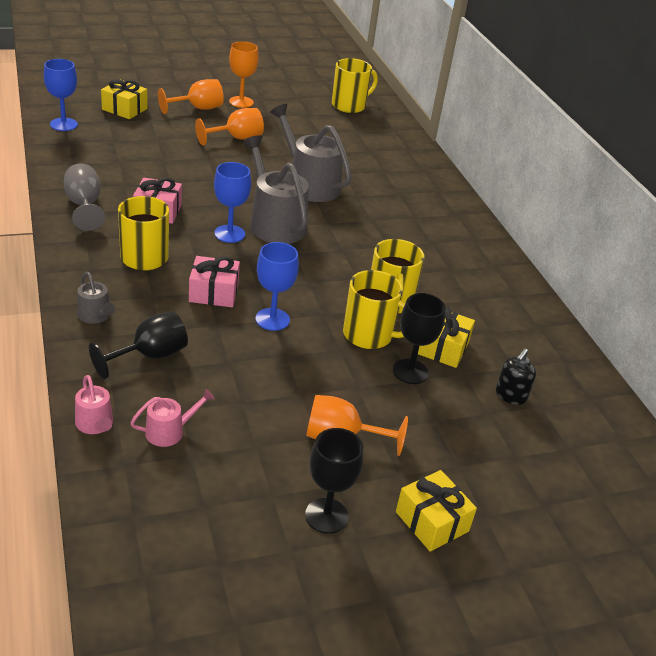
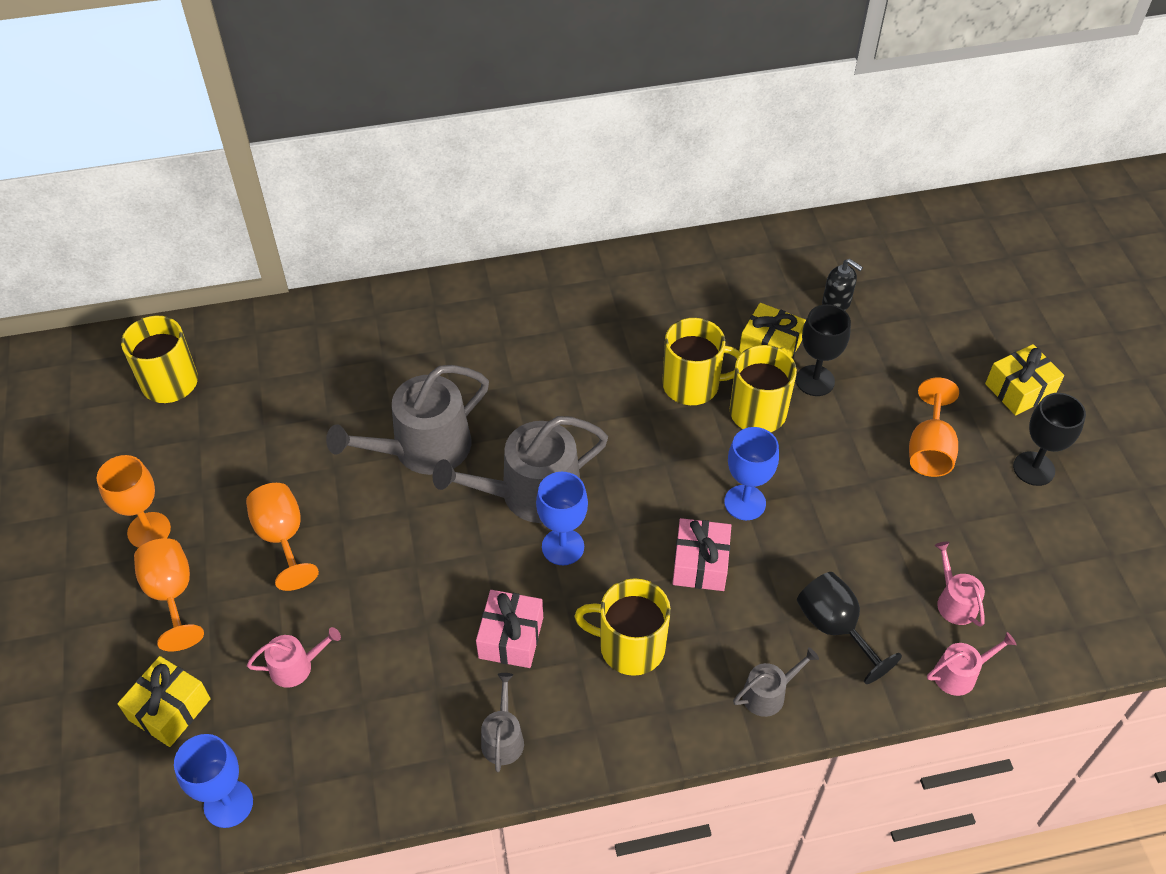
camera: 80 degrees left, 15 degrees up
grey goblet [64,163,105,231] -> grey watering can [481,673,524,772]
none -> pink watering can [247,627,341,688]

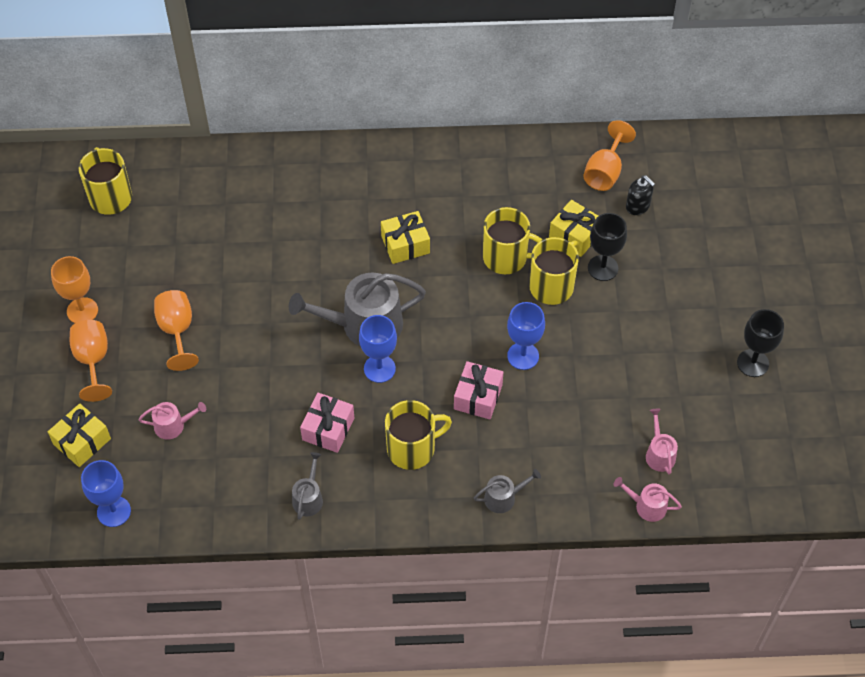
camera: 10 degrees right, 5 degrees up
grey watering can [326,365,489,475] -> none
yellow mug [574,578,671,676] -> yellow mug turned 135 degrees clockwise [385,400,452,470]
black goblet [797,572,902,684] -> none
orange goblet [909,377,959,477] -> orange goblet moved to [584,120,636,191]
pink watering can [927,632,1017,696] -> pink watering can turned 150 degrees counterclockwise [614,477,682,522]
yellow gift [985,344,1064,415] -> yellow gift moved to [381,211,430,264]

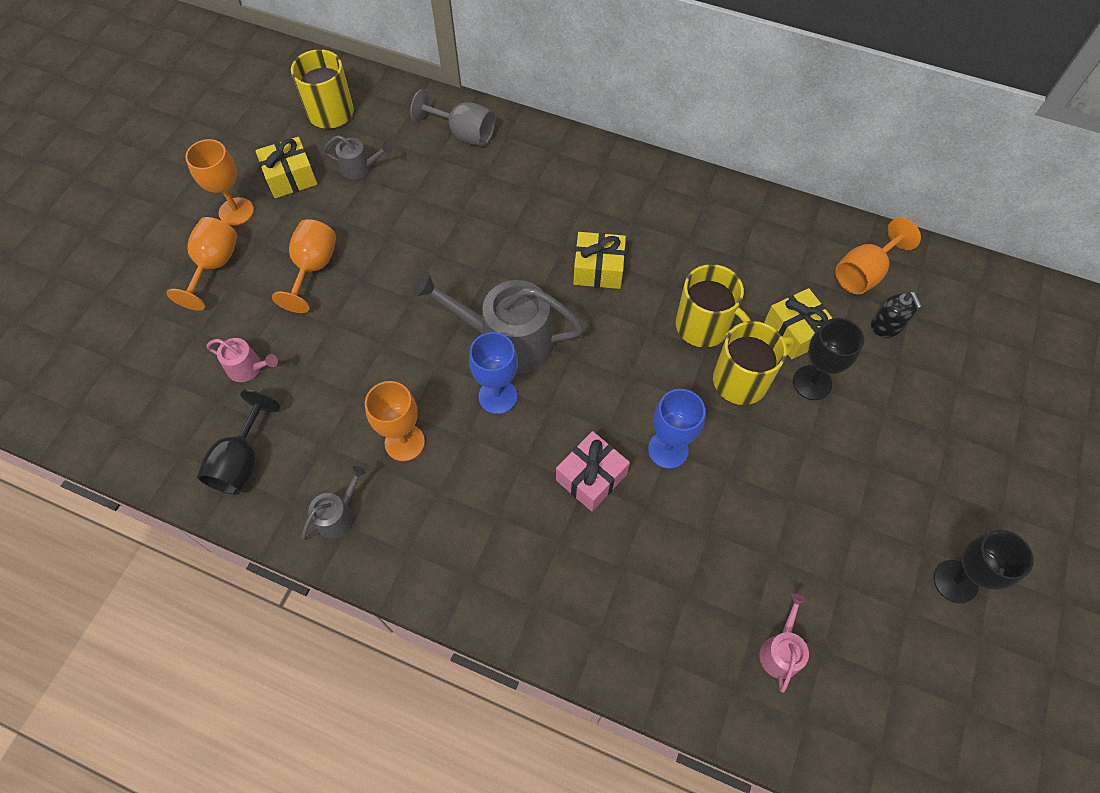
camera: 25 degrees right, 5 degrees up
yellow gift [48,403,111,467] -> yellow gift moved to [255,137,317,198]
blue goblet [81,460,131,527] -> none
pink gift [300,393,354,453] -> orange goblet [365,381,425,461]
yellow mug [385,400,452,470] -> none
grey watering can [474,469,541,513] -> grey watering can moved to [323,135,392,179]
pink watering can [614,477,682,522] -> none
none -> black goblet [197,390,280,495]
none -> grey goblet [410,89,495,146]

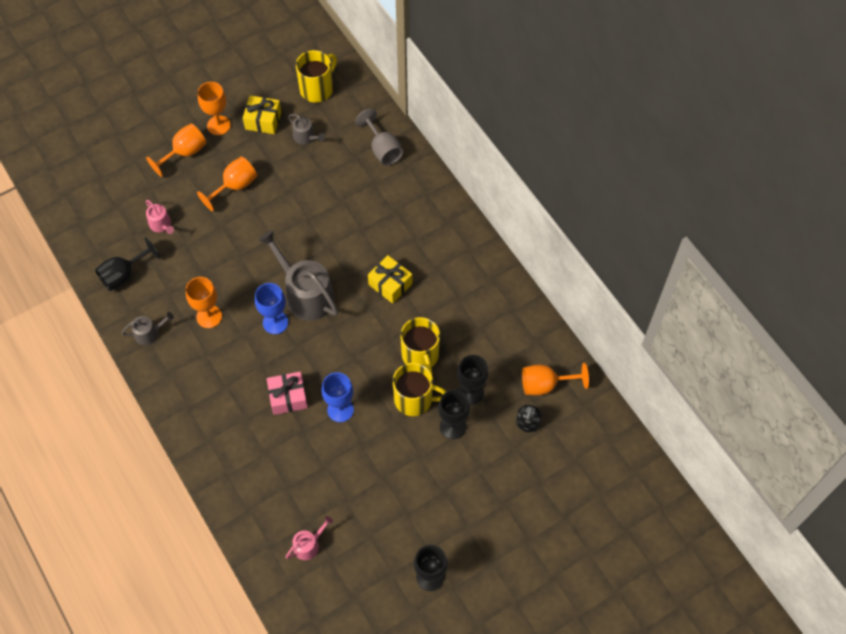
camera: 35 degrees right, 0 degrees up
yellow gift [764,288,832,359] -> black goblet [457,355,489,405]

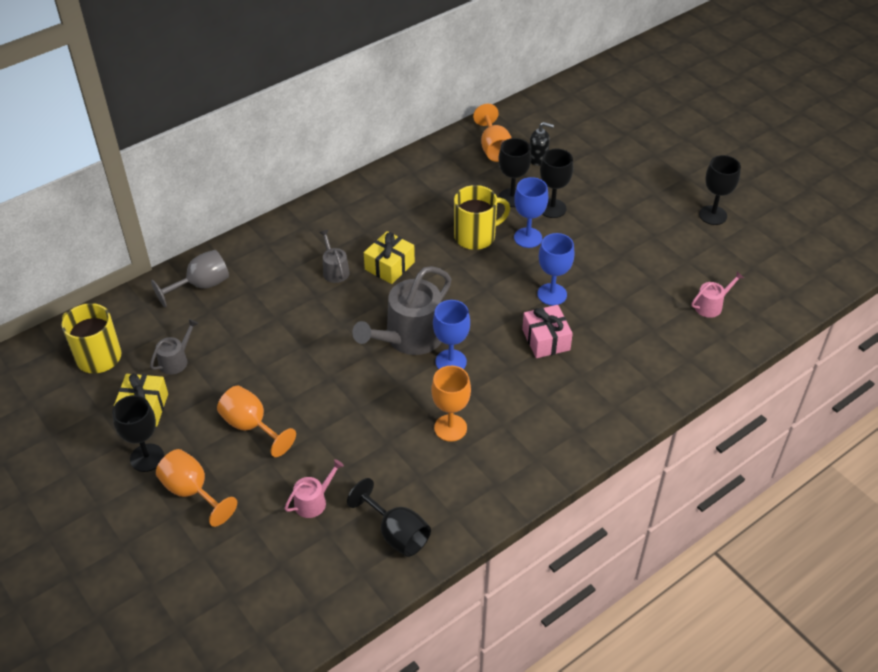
camera: 95 degrees left, 15 degrees down
grey watering can [122,312,174,345] -> grey watering can moved to [319,230,350,283]
orange goblet [197,82,231,135] -> black goblet [112,395,164,472]
pink watering can [286,516,333,560] -> pink watering can turned 105 degrees clockwise [691,271,744,318]
yellow mug [393,363,447,416] -> blue goblet [514,177,548,248]

